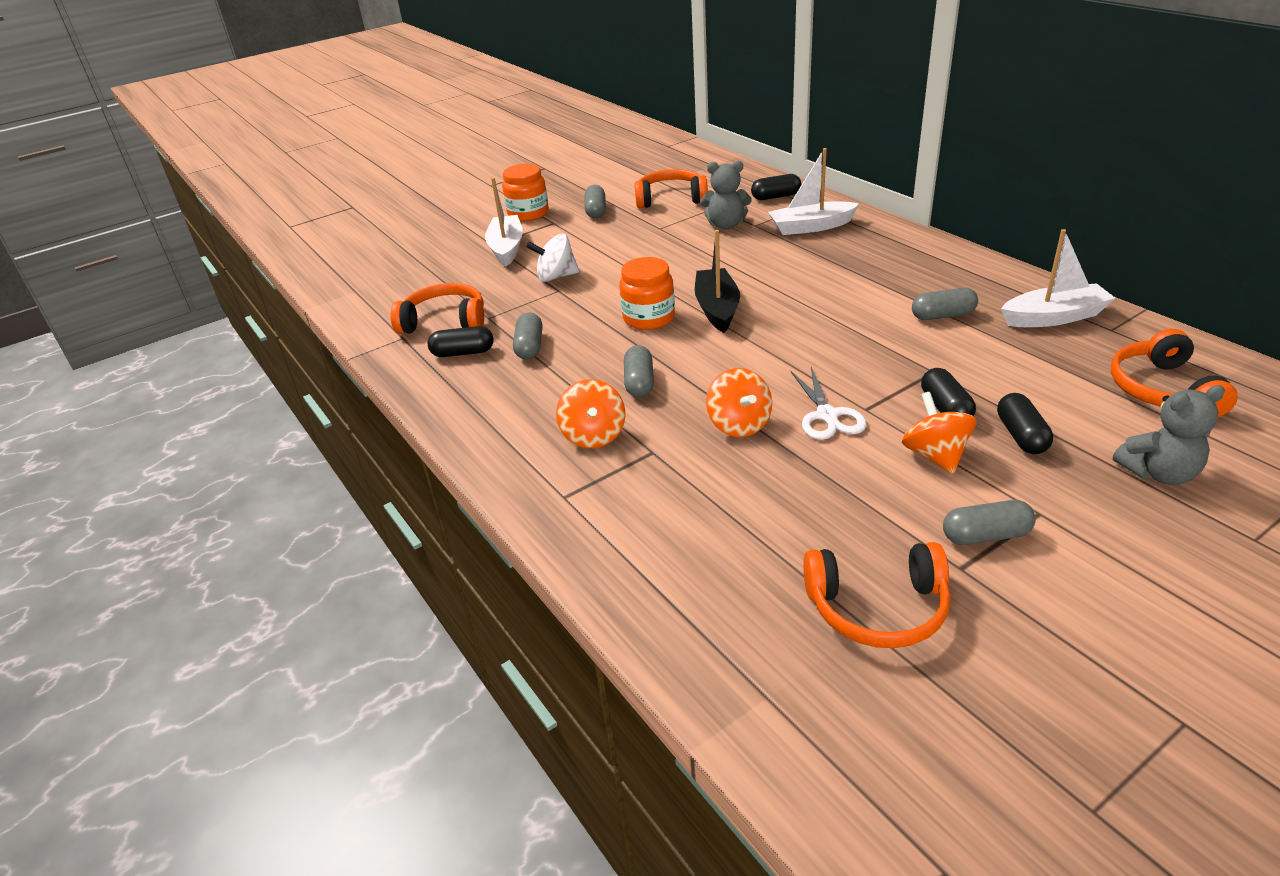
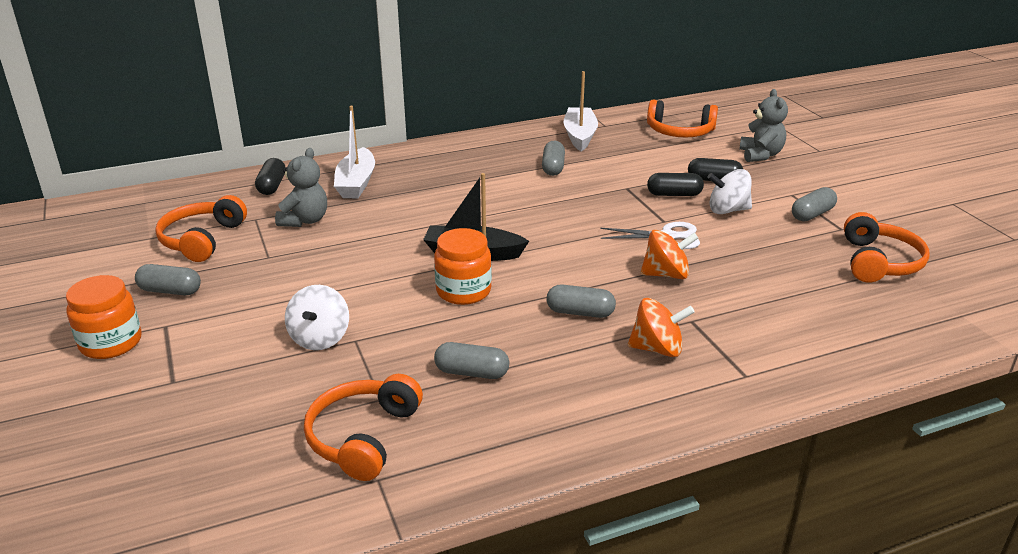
camera: 80 degrees left, 5 degrees down
black capsule [428,326,494,357] -> none
white boat [485,177,523,267] -> none
orange spinning top [902,392,977,474] -> white spinning top [707,169,752,214]
grey capsule [943,500,1035,545] -> grey capsule turned 45 degrees clockwise [792,187,837,221]

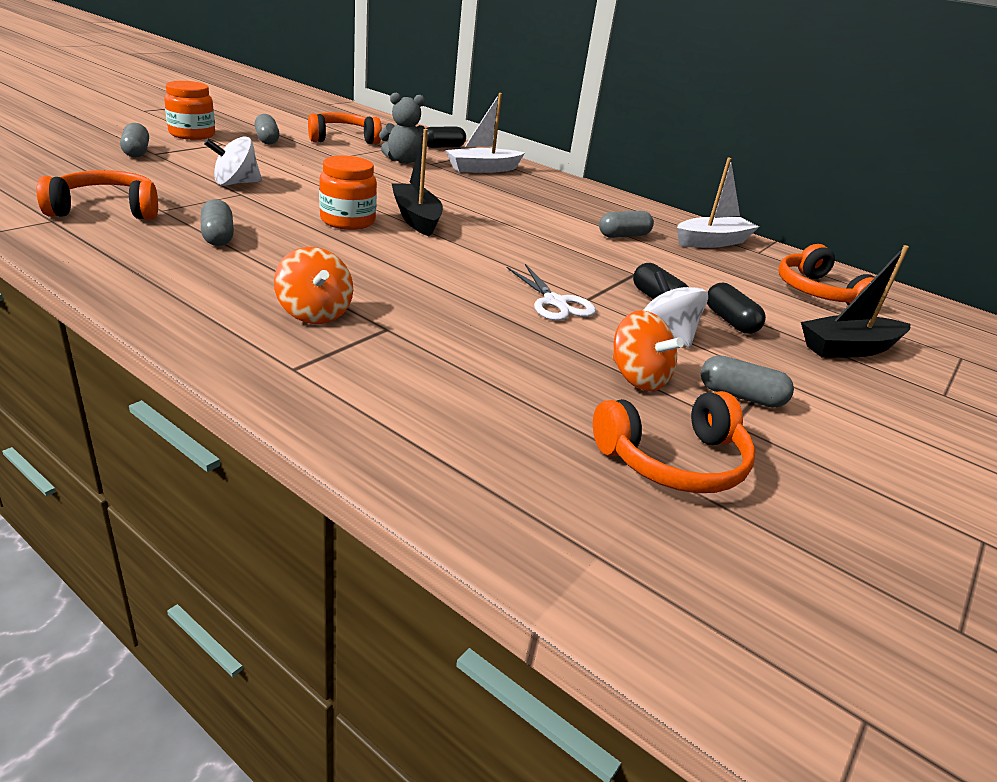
camera: 55 degrees right, 0 degrees up
grey capsule [547,285,616,318] -> grey capsule moved to [120,123,149,158]
orange spinning top [640,230,698,279] -> orange spinning top moved to [613,310,684,391]
grey teddy bear [739,89,788,162] -> black boat [801,245,910,358]

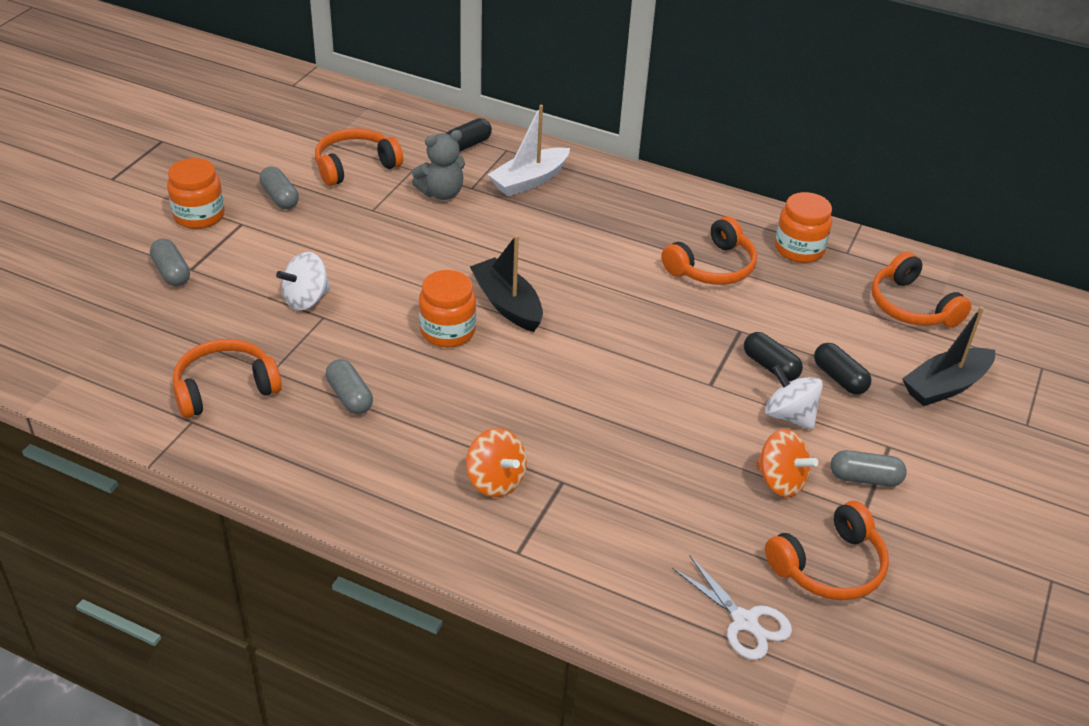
camera: 10 degrees left, 10 degrees up
white scissors [507,264,596,321] -> white scissors moved to [672,556,792,660]
grey capsule [599,211,654,238] -> orange headphones [662,216,757,285]
white boat [677,158,759,248] -> orange jar [775,192,832,263]

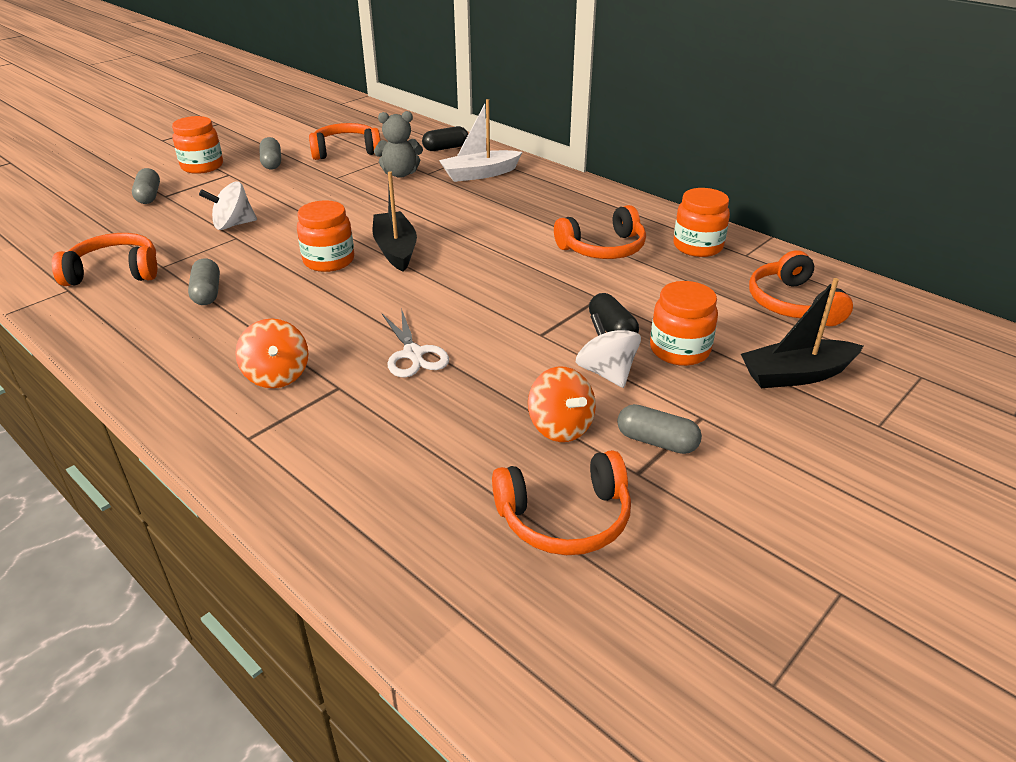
camera: 20 degrees right, 5 degrees down
white scissors [672,556,792,660] -> white scissors moved to [382,308,449,377]
black capsule [814,343,871,395] -> orange jar [650,281,718,366]

